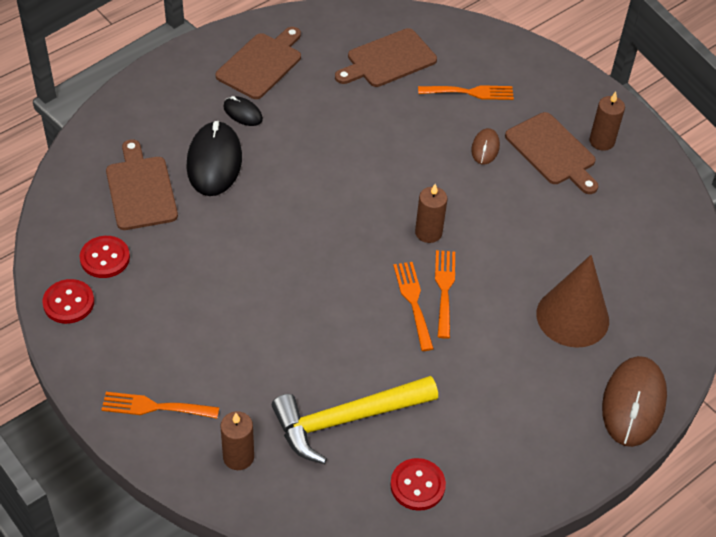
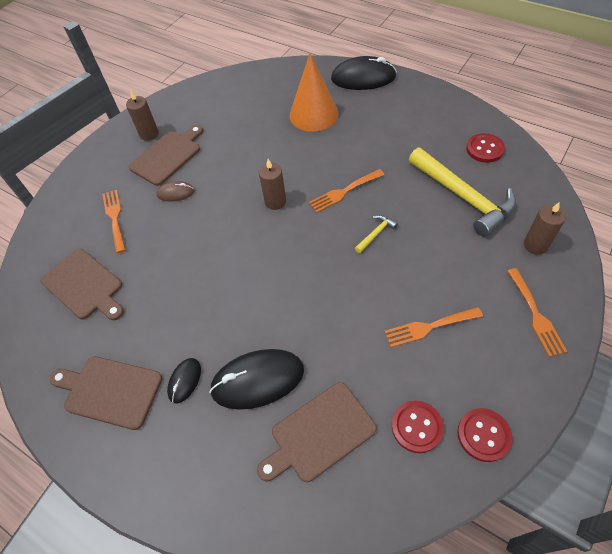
camera: 100 degrees left, 5 degrees up
orange fork [435,250,455,339] -> orange fork moved to [384,307,483,347]
brown cone [536,255,609,348] -> orange cone [290,53,338,132]
brown mouse [602,356,667,447] -> black mouse [331,56,397,90]
none -> yellow hammer [355,215,398,253]

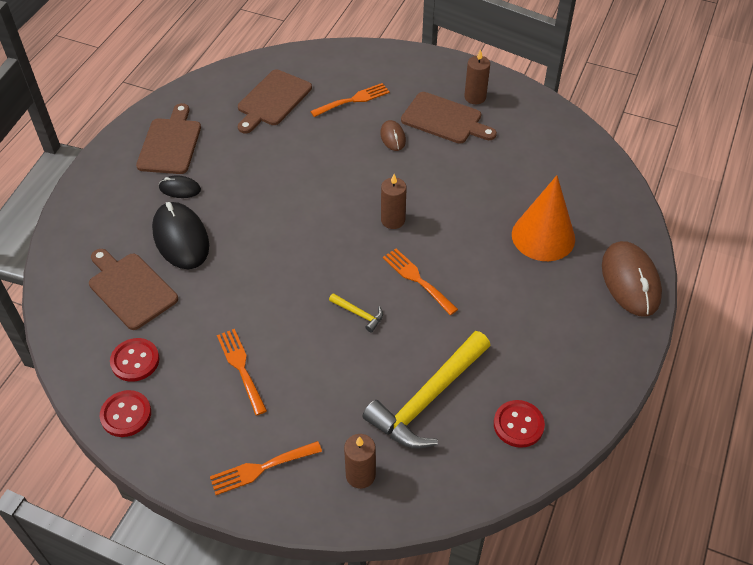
camera: 75 degrees right, 5 degrees down
black mouse [331,56,397,90] -> brown mouse [602,241,662,317]

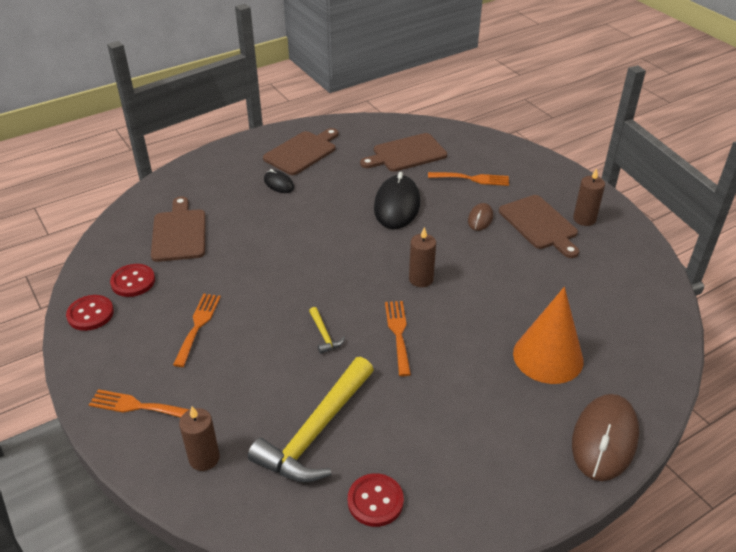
camera: 35 degrees right, 10 degrees down
black mouse [152,202,209,269] -> black mouse moved to [374,172,420,229]
yellow hammer [362,331,491,449] -> yellow hammer turned 45 degrees counterclockwise [248,357,374,483]

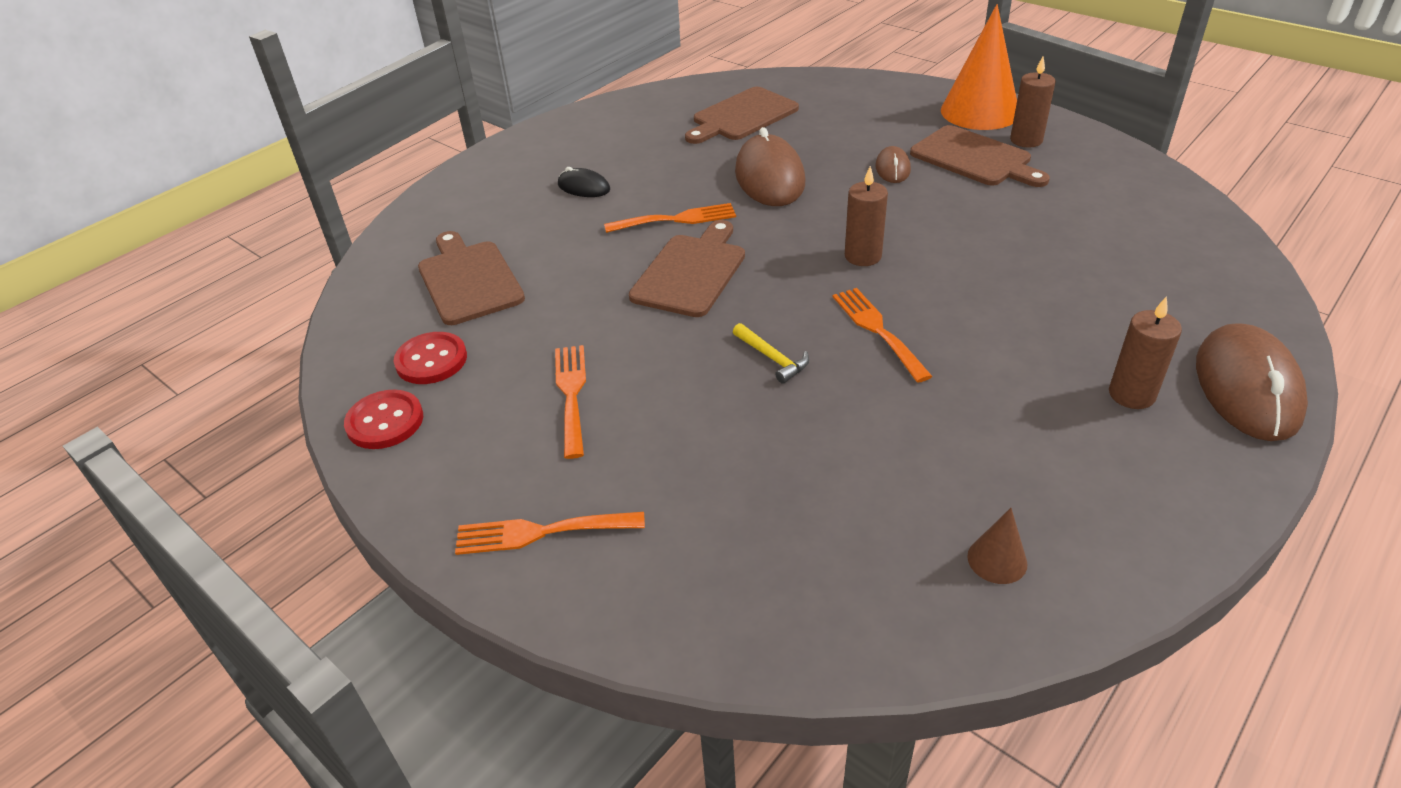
camera: 15 degrees left, 0 degrees up
brown candle [179,406,220,471] -> brown candle moved to [1109,296,1182,409]
yellow hammer [248,357,374,483] -> none
brown cutting board [263,128,339,175] -> brown cutting board moved to [629,220,745,317]
red button [348,473,404,527] -> brown cone [967,508,1027,584]
black mouse [374,172,420,229] -> brown mouse [735,127,805,206]
orange fork [428,172,509,186] -> orange fork moved to [604,203,736,233]
orange cone [513,287,584,384] -> orange cone moved to [941,4,1017,130]

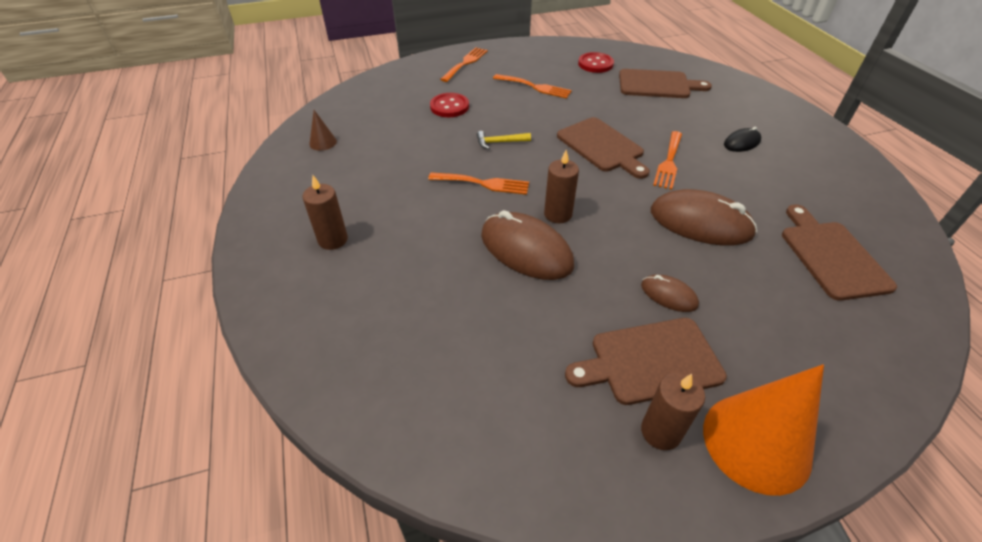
camera: 120 degrees right, 5 degrees up
red button [344,389,423,449] -> red button moved to [430,93,469,117]
brown mouse [1196,323,1308,441] -> brown mouse moved to [481,210,574,280]

